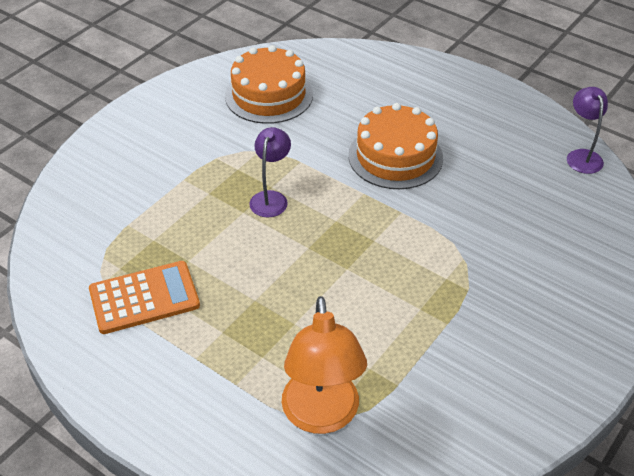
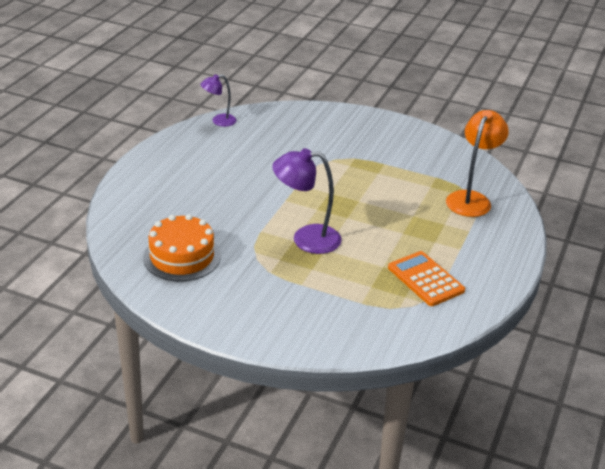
camera: 105 degrees left, 10 degrees down
purple lamp [249,127,291,217] -> purple lamp [272,148,342,254], size x1.68
orange lamp [282,296,367,434] -> orange lamp turned 45 degrees counterclockwise [446,110,509,217]
orange cake [348,103,443,189] -> none

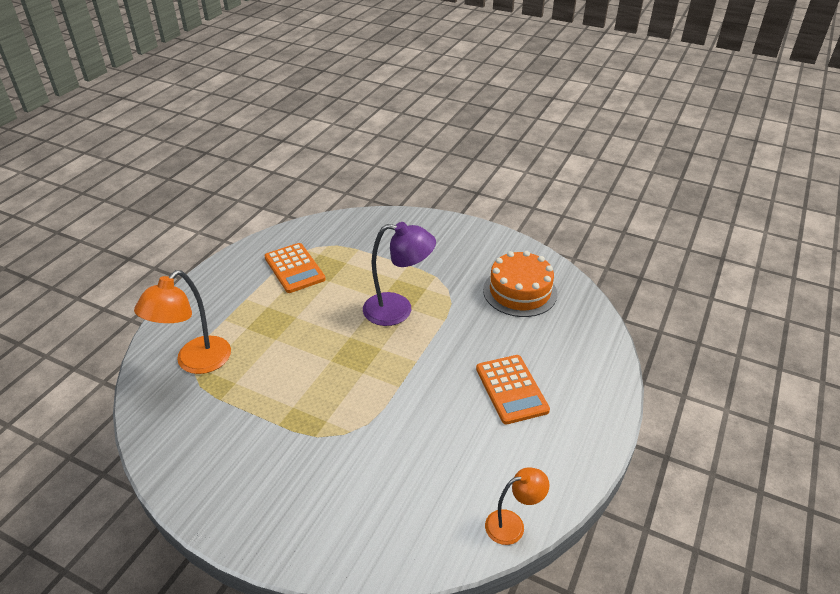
camera: 175 degrees left, 5 degrees up
purple lamp [200,74,237,127] -> orange lamp [485,468,550,545]
none -> orange calculator [476,355,550,425]

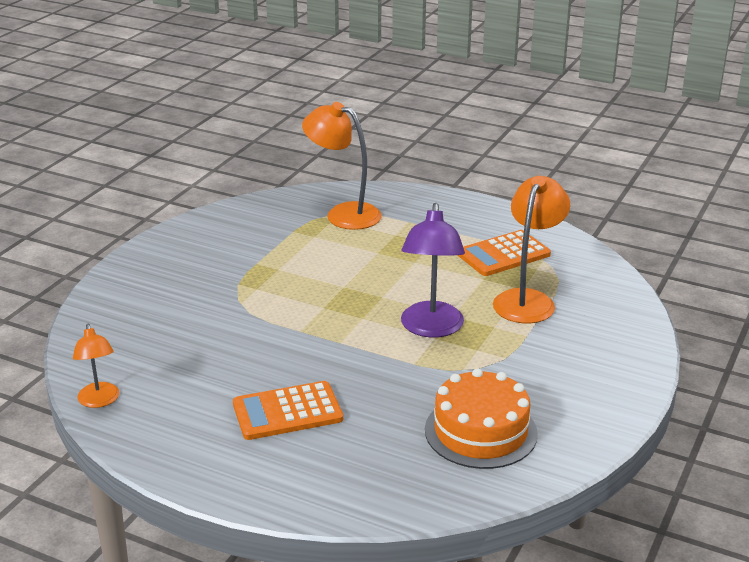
camera: 90 degrees right, 10 degrees down
none -> orange lamp [493,176,570,323]

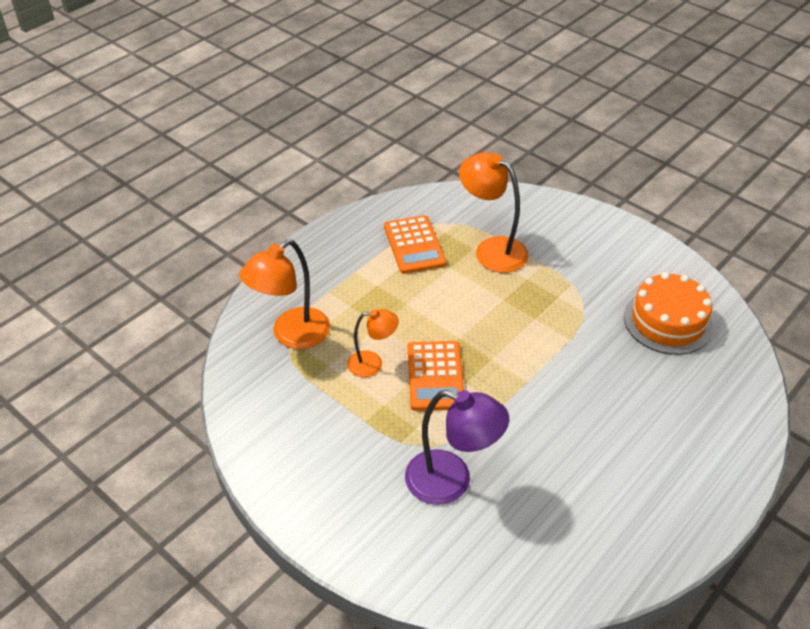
camera: 75 degrees left, 15 degrees up
orange lamp [73,323,119,408] -> orange lamp moved to [347,309,399,377]
orange calculator [233,381,343,440] -> orange calculator moved to [408,341,464,411]
purple lamp [401,203,465,338] -> purple lamp moved to [405,390,509,505]

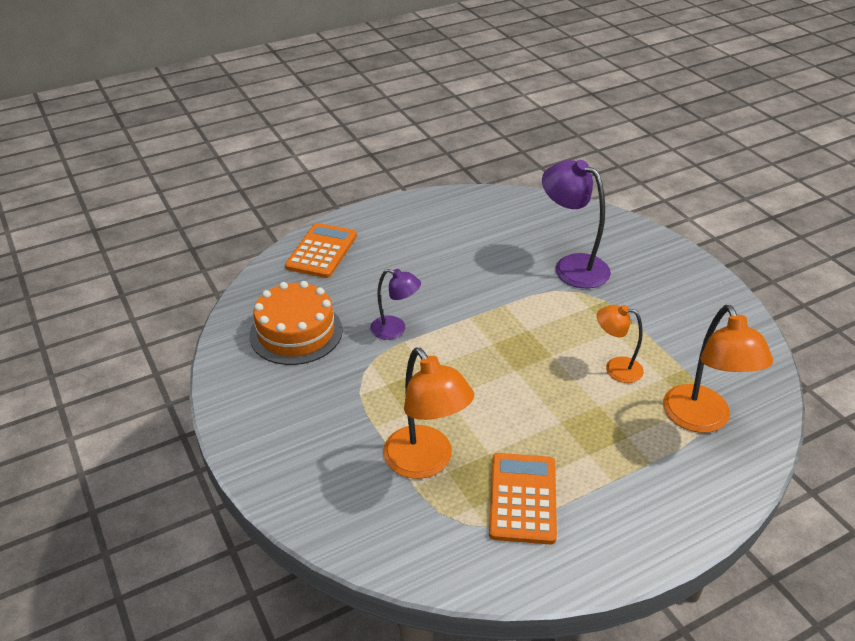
camera: 160 degrees left, 5 degrees down
orange lamp [240,239,330,349] -> orange lamp turned 105 degrees clockwise [663,305,773,433]
orange calculator [408,341,464,411] -> orange calculator moved to [285,223,357,278]
none -> purple lamp [370,269,421,340]

